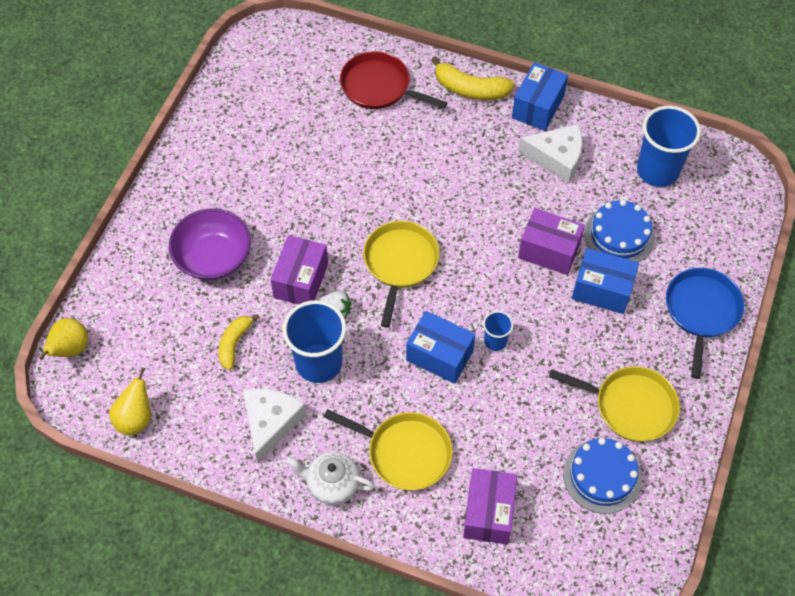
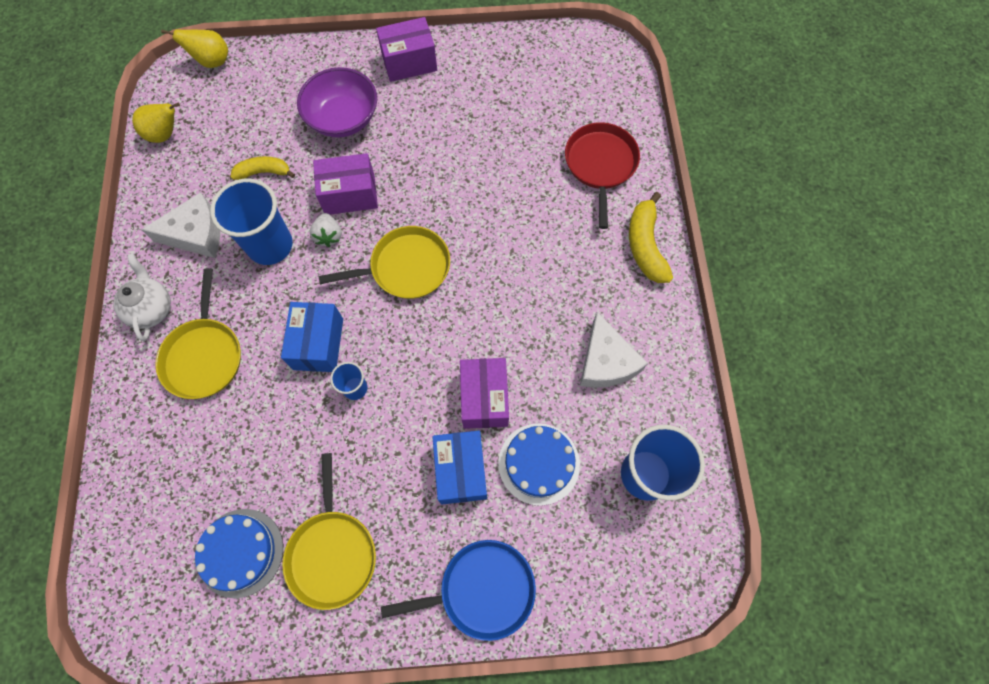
camera: 65 degrees right, 10 degrees up
purple box [463,468,517,544] -> purple box moved to [376,17,437,82]
blue box [512,62,568,131] -> none

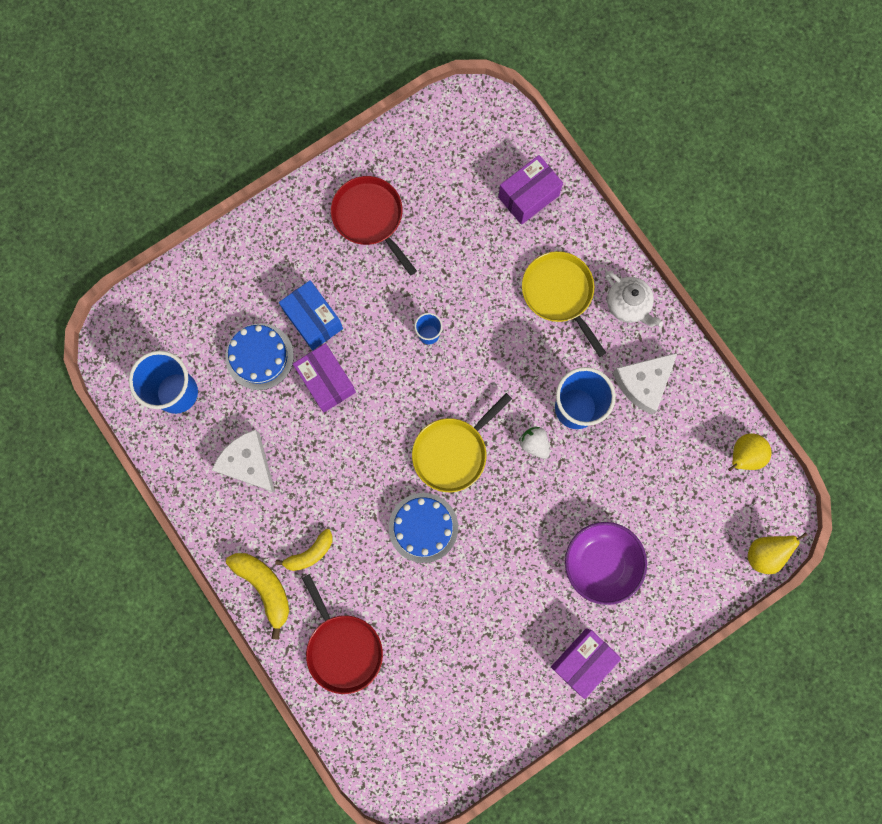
camera: 150 degrees right, 10 degrees up
blue cake [195,509,283,598] -> blue cake moved to [389,493,458,563]
yellow banana [231,156,295,180] -> yellow banana moved to [275,529,333,571]
blue box [281,302,343,372] -> none
yellow pan [282,453,376,610] -> red pan [331,176,417,276]
purple box [313,153,378,215] -> purple box moved to [498,155,563,225]
blue pan [381,540,536,641] -> none

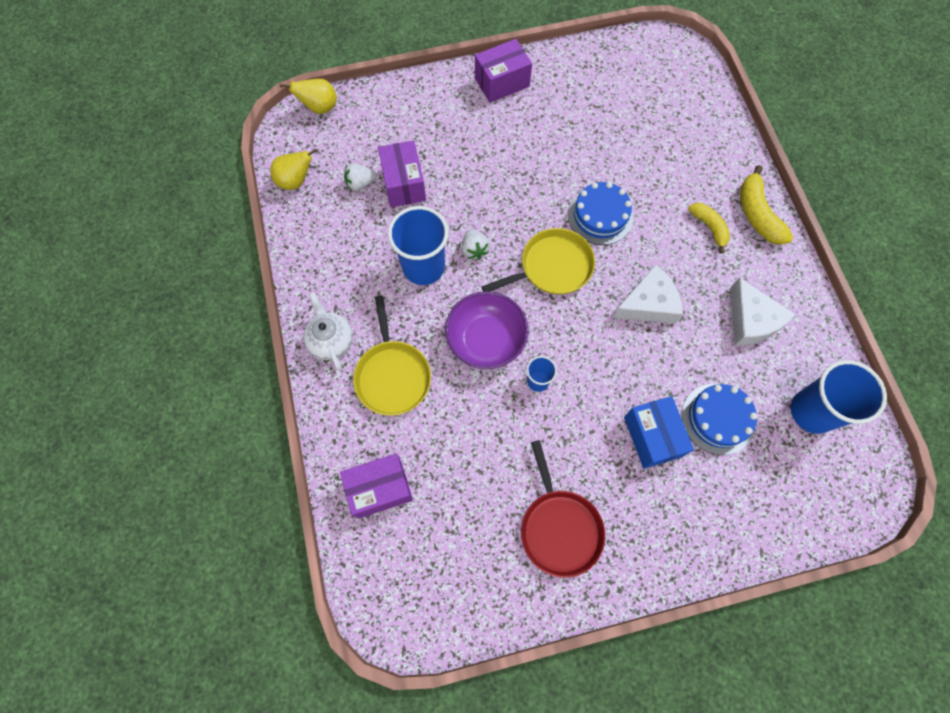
camera: 160 degrees left, 10 degrees down
yellow banana [275,529,333,571] -> yellow banana turned 75 degrees clockwise [688,203,730,254]
purple box [293,343,356,412] -> purple box moved to [378,140,426,207]
red pan [302,574,383,694] -> none
purple bowl [565,522,647,605] -> purple bowl moved to [445,291,529,369]
white cheese [613,353,678,414] -> white cheese moved to [613,265,683,324]
none -> white strawberry [344,163,376,191]

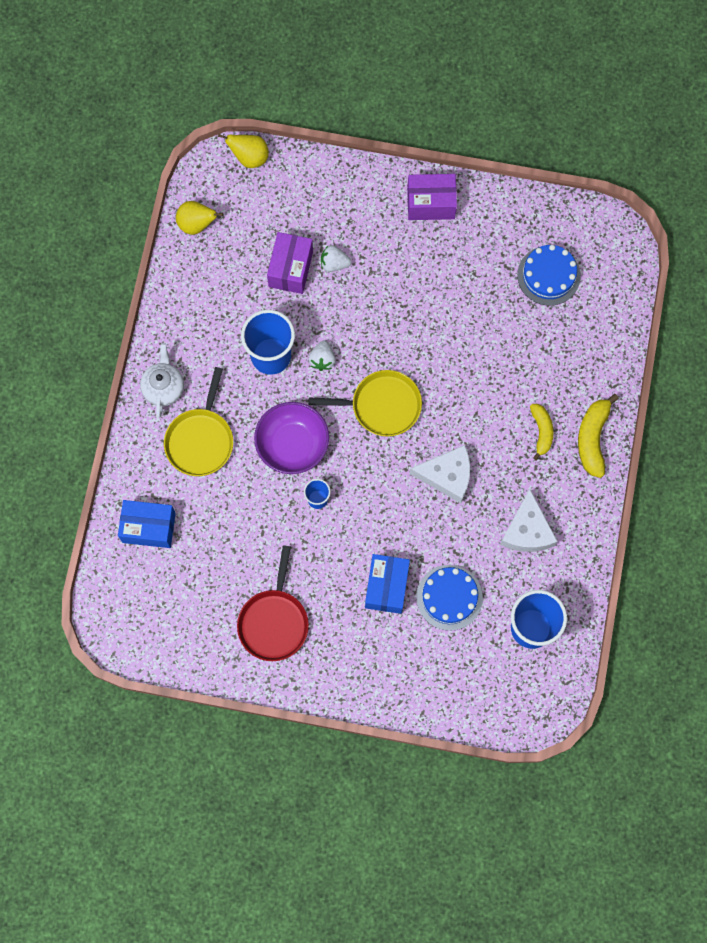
camera: 25 degrees right, 5 degrees up
purple box [340,454,413,519] -> blue box [118,500,176,548]
white strawberry [344,163,376,191] -> white strawberry moved to [321,245,352,272]
blue cake [568,182,634,245] -> blue cake moved to [517,245,581,306]

